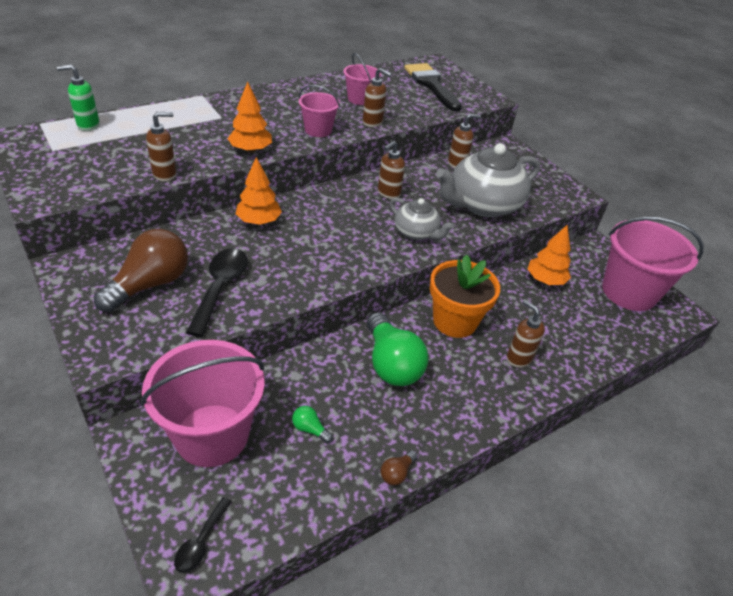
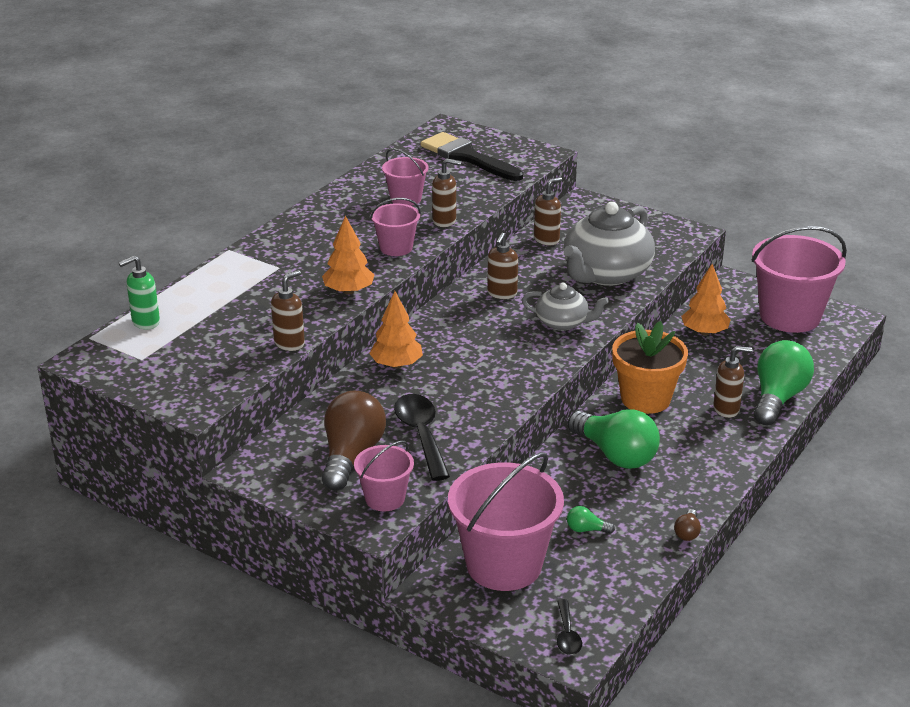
camera: 20 degrees left, 10 degrees down
brown soap dispenser [507,300,545,368] -> brown soap dispenser turned 150 degrees clockwise [713,346,753,418]
none -> pink bucket [354,440,414,511]
none -> green light bulb [754,340,814,426]

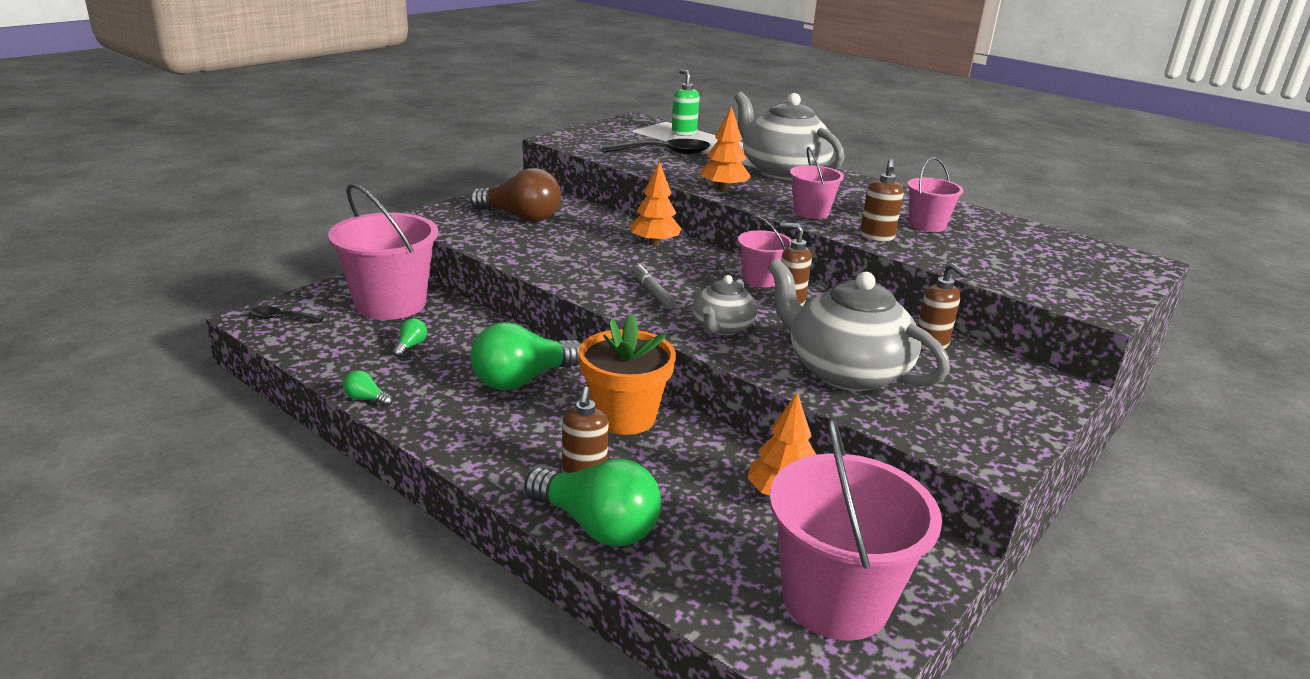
camera: 95 degrees right, 5 degrees down
brown soap dispenser [271,270,305,351] -> none
pink bucket [354,440,414,511] -> pink bucket moved to [738,215,792,287]
black spoon [394,394,450,481] -> black spoon moved to [602,139,710,154]
black brush [421,132,523,181] -> none
brown light bulb [674,509,701,541] -> green light bulb [343,370,393,407]
none -> grey marker [632,264,676,309]
none -> grey teapot [734,92,844,180]

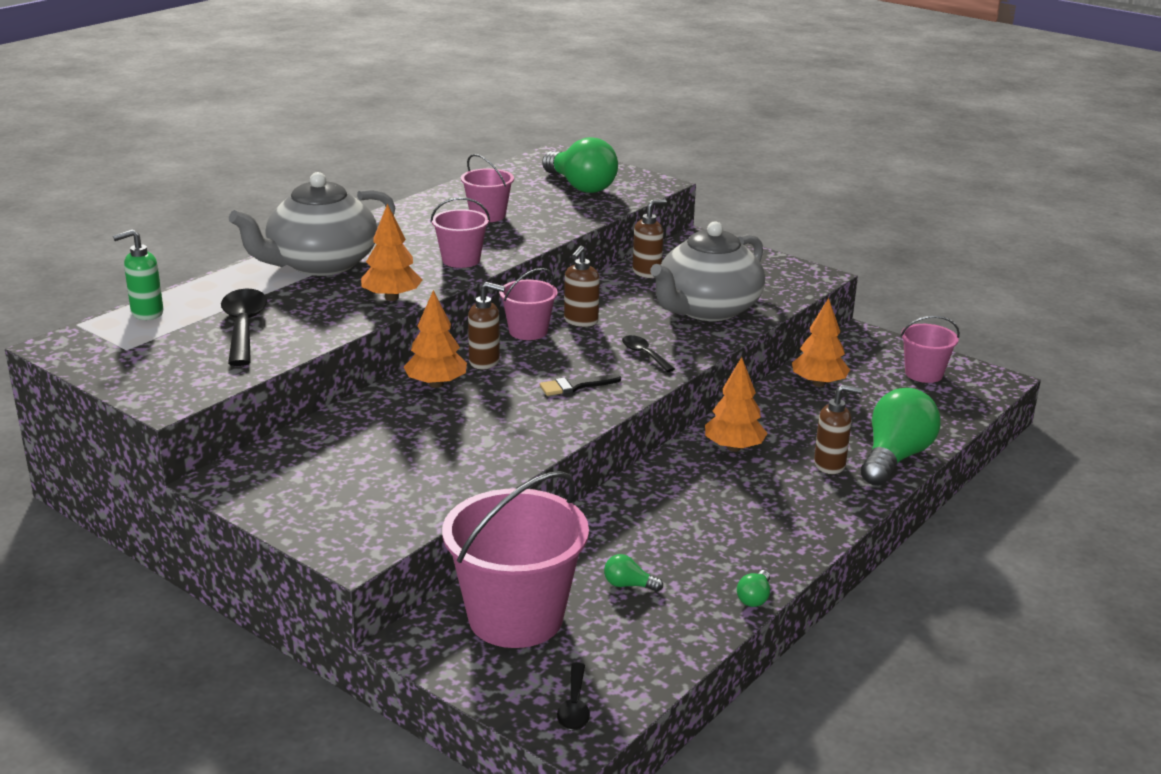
camera: 90 degrees left, 0 degrees up
brown light bulb [470,168,561,222] -> none
green light bulb [471,322,581,390] -> green light bulb moved to [542,137,618,193]
orange flower pot [579,314,676,435] -> orange tree [705,357,768,452]
grey marker [632,264,676,309] -> black brush [540,374,621,396]
grey teapot [693,275,758,335] -> black spoon [622,335,675,372]
pink bucket [769,417,942,640] -> pink bucket [900,316,960,383], size x0.53
brown soap dispenser [860,159,904,241] -> brown soap dispenser moved to [468,282,505,369]

